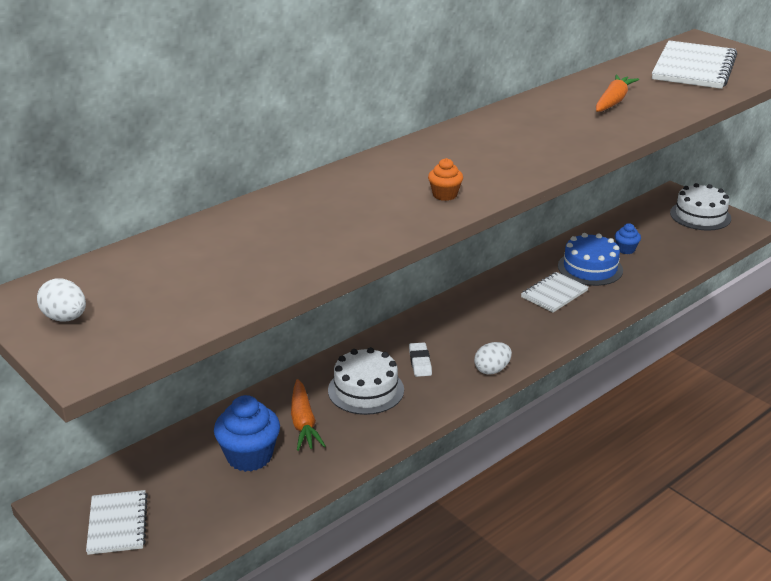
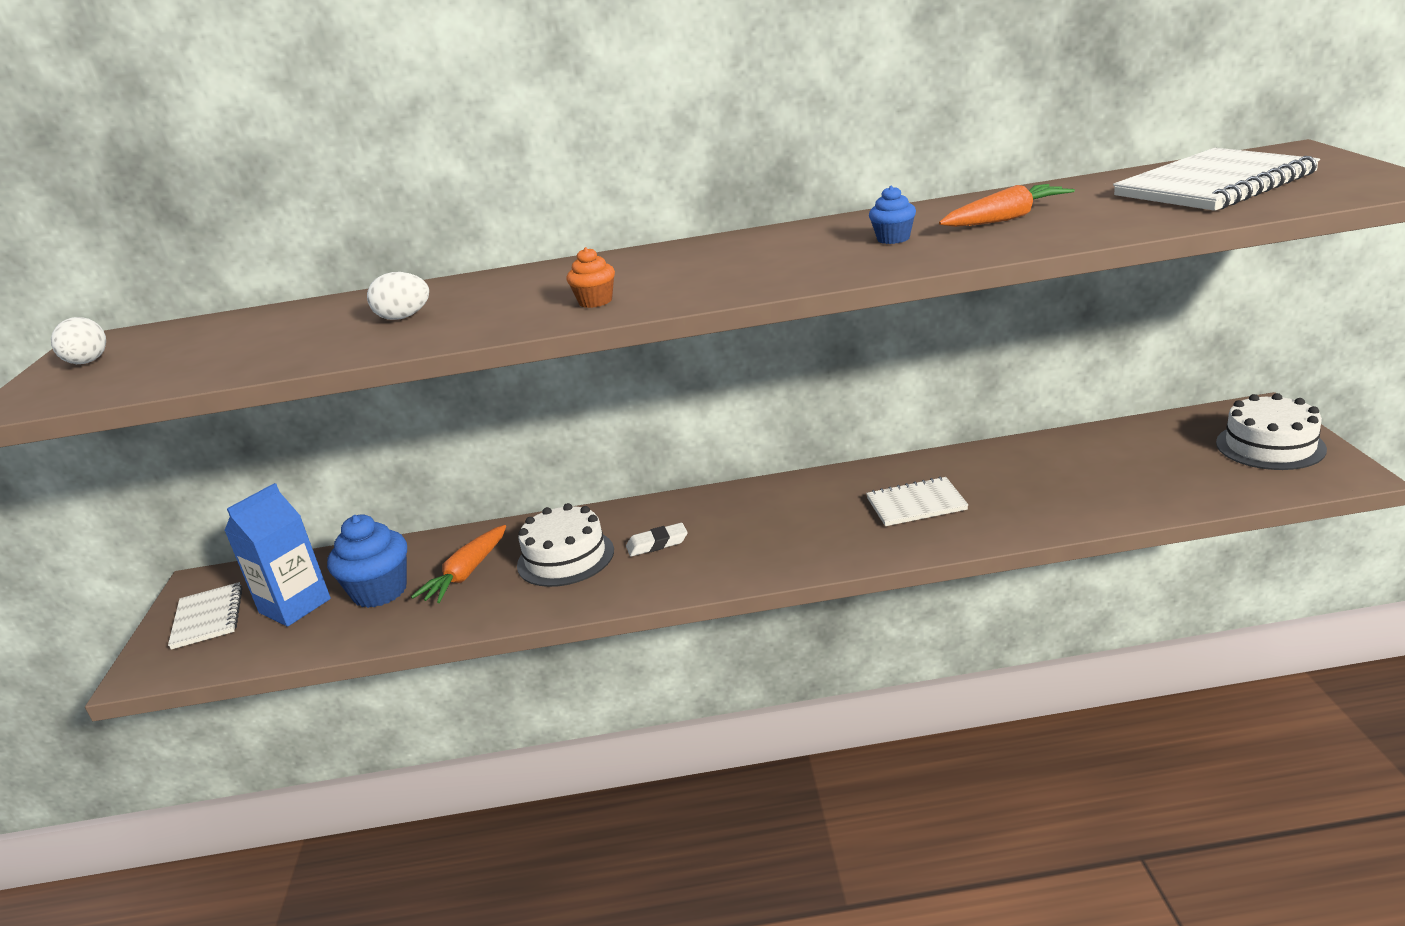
camera: 40 degrees right, 5 degrees down
white notebook [86,490,148,555] -> white notebook turned 45 degrees counterclockwise [168,582,243,650]
white eraser [409,343,432,377] -> white eraser turned 45 degrees clockwise [626,523,687,556]
white egg [474,342,512,375] -> white egg moved to [367,272,429,320]
blue cake [558,233,623,286] -> none
blue cupcake [615,223,641,254] -> blue cupcake moved to [869,186,916,244]
none -> blue carton [224,483,331,627]

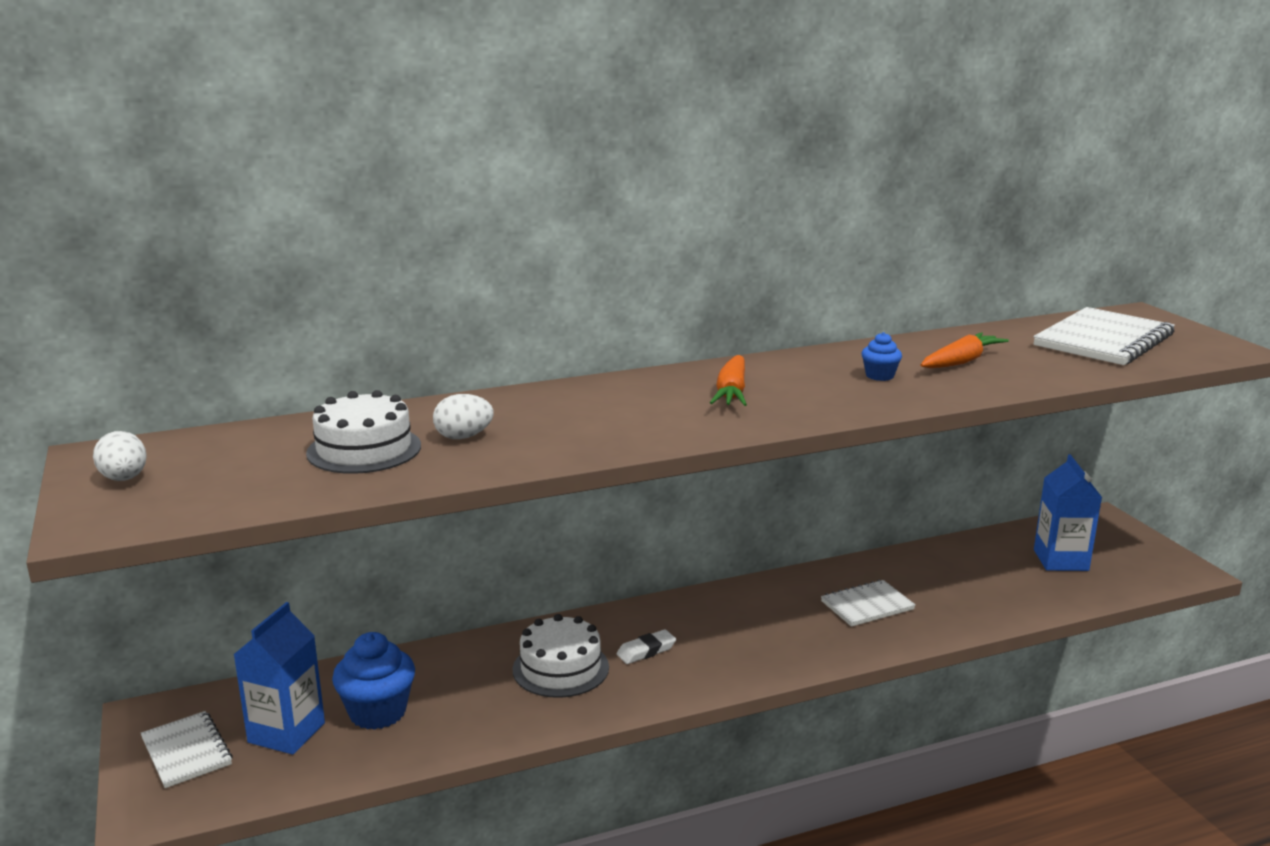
camera: 20 degrees left, 5 degrees down
orange carrot [411,525,506,603] -> orange carrot moved to [710,355,747,406]
orange cupcake [566,247,615,308] -> none
white cake [1216,393,1327,470] -> white cake moved to [306,390,421,474]
none -> blue carton [1034,454,1102,571]

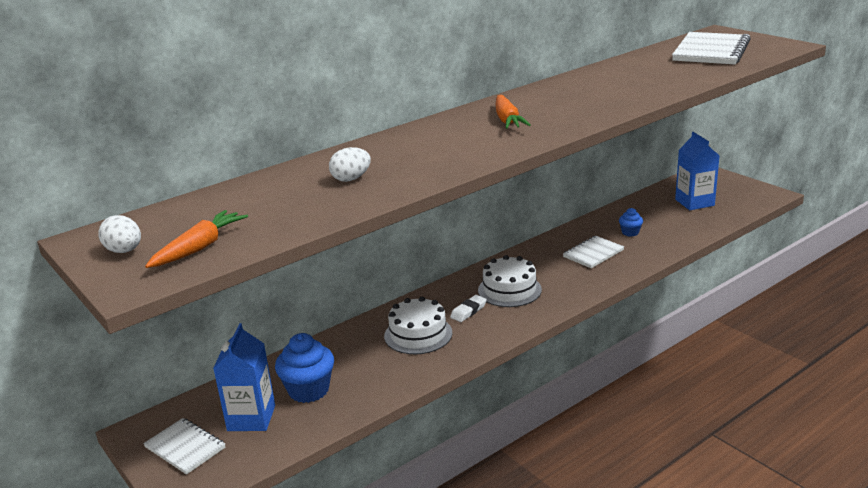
camera: 15 degrees left, 5 degrees up
white cake [306,390,421,474] -> white cake moved to [478,255,542,307]
blue cupcake [862,332,902,381] -> blue cupcake moved to [619,208,643,237]
orange carrot [921,333,1009,368] -> orange carrot moved to [145,210,248,268]

